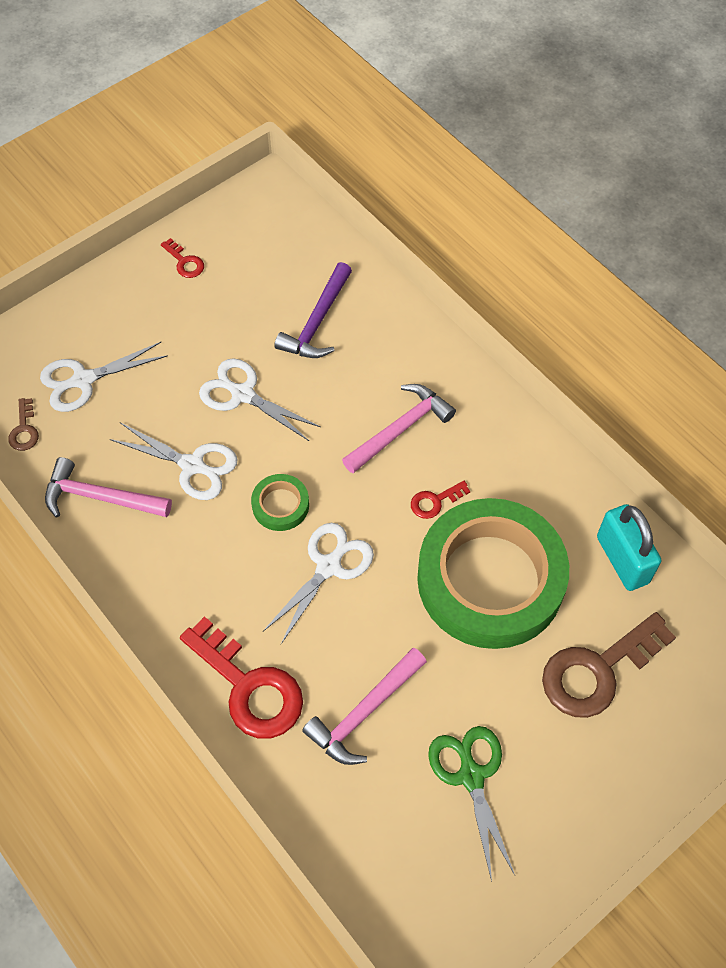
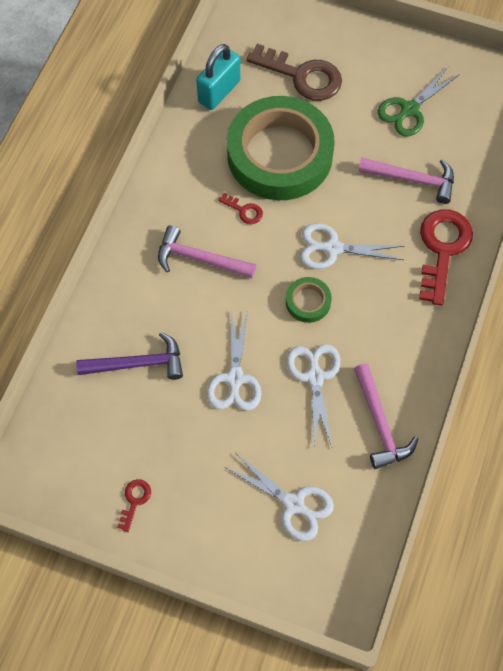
camera: 120 degrees left, 5 degrees up
brown key [8,398,39,451] -> none

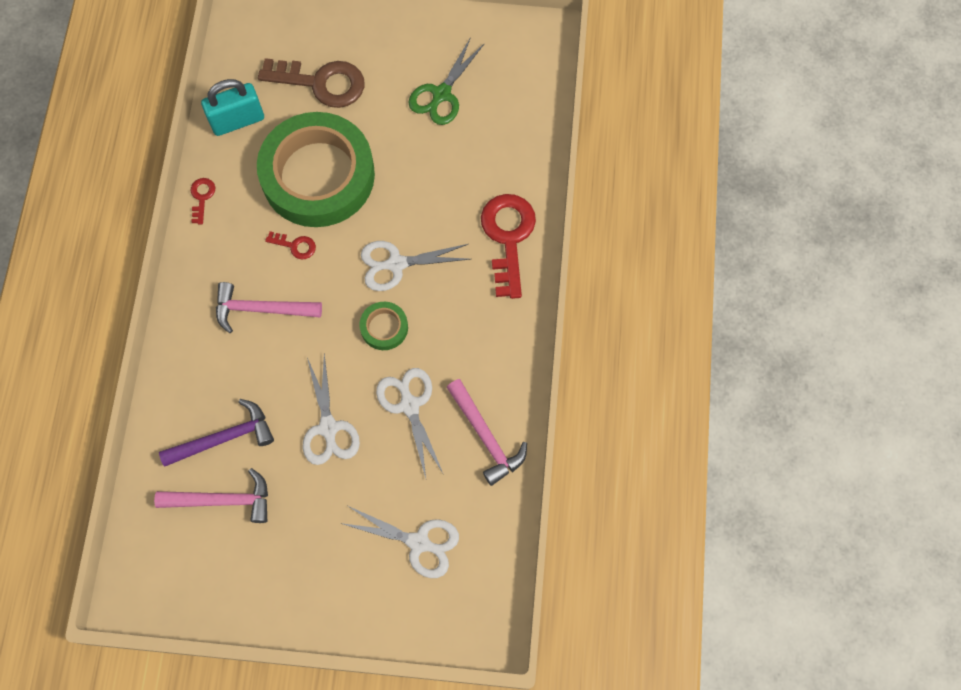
camera: 15 degrees left, 5 degrees up
red key [117,479,151,532] -> red key moved to [191,178,215,224]
turquoise padlock [196,44,240,110] -> turquoise padlock turned 45 degrees clockwise [201,79,264,136]
pink hammer [358,157,454,204] -> pink hammer moved to [154,468,268,523]

